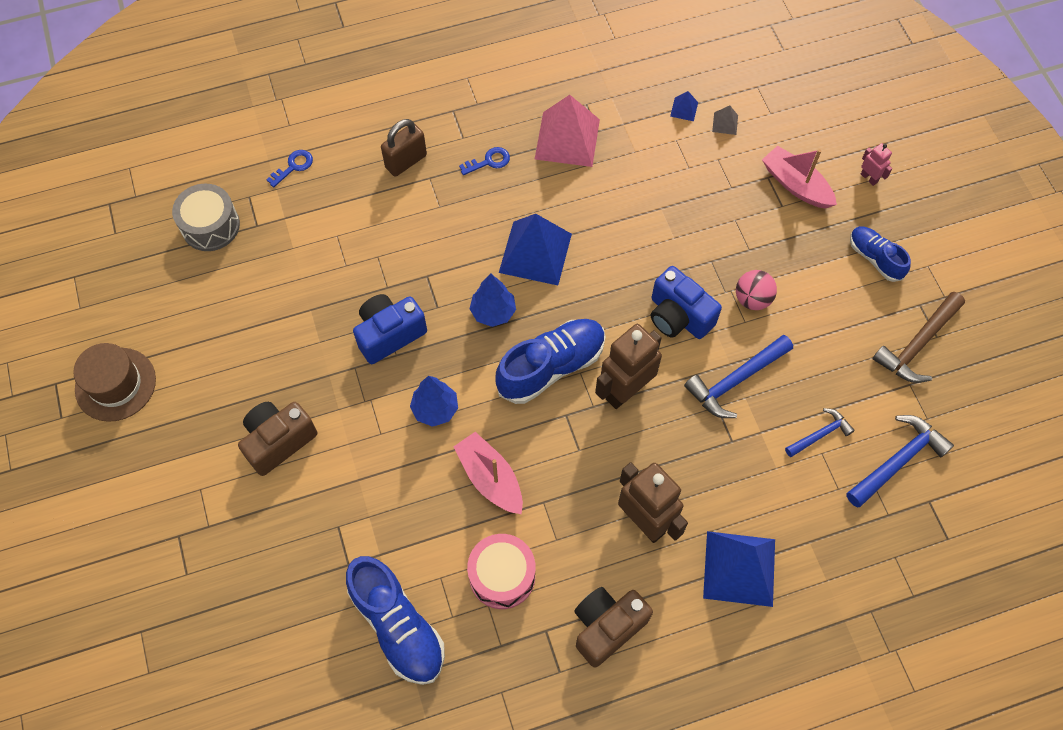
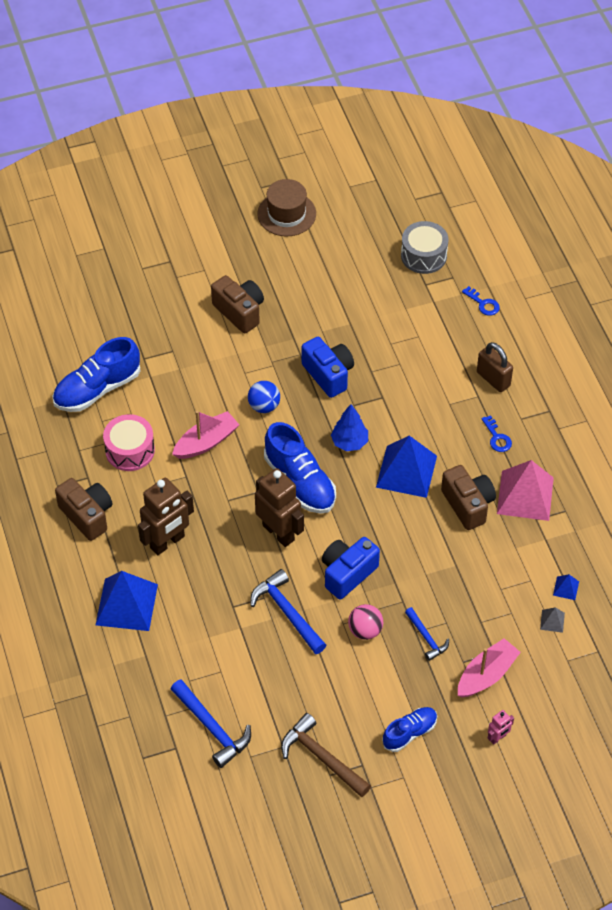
camera: 90 degrees right, 10 degrees down
blue tree [410,376,458,427] -> blue ball [248,381,280,413]
blue hammer [785,408,855,457] -> blue hammer moved to [405,607,449,661]
none -> brown camera [441,465,496,530]

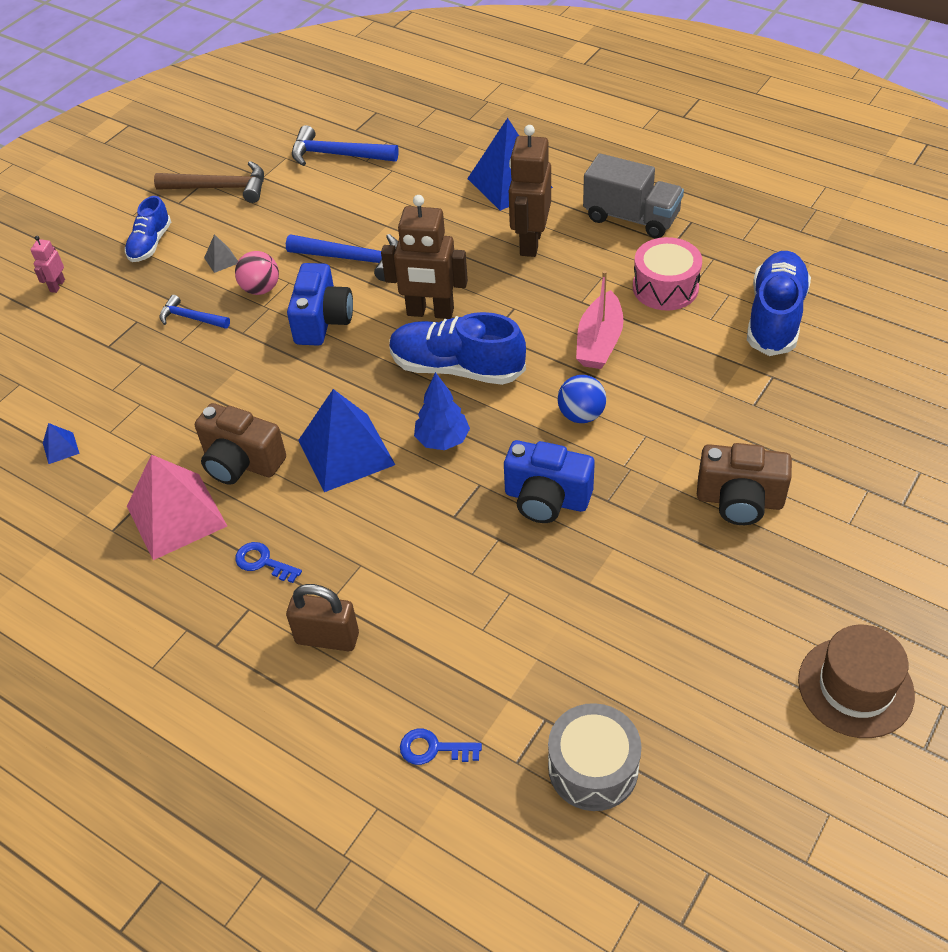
camera: 145 degrees right, 5 degrees down
brown camera [55,478,113,541] -> grey truck [583,153,684,238]
pink boat [458,638,521,698] -> none
grey pyramid [540,607,565,633] -> grey pyramid moved to [204,234,238,273]

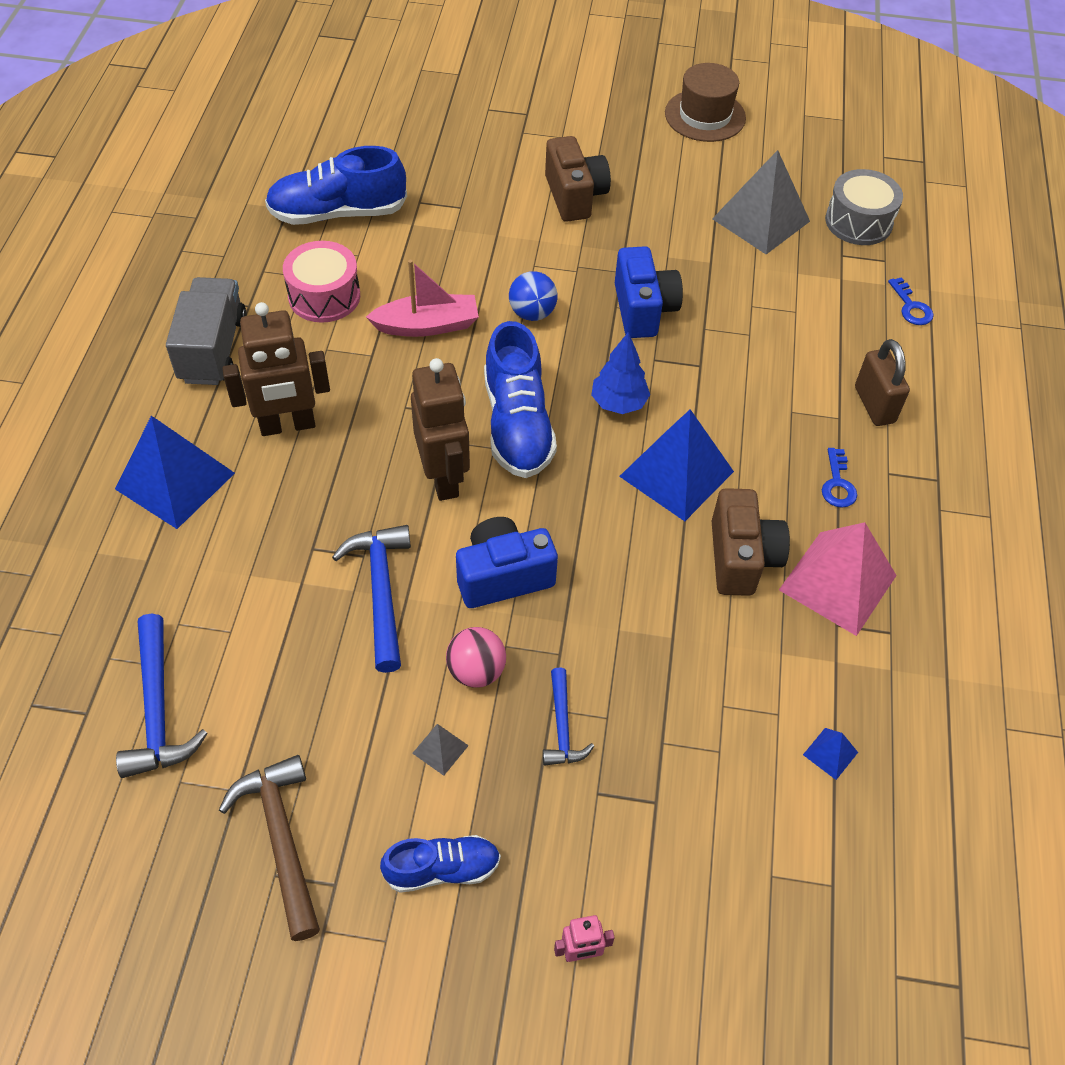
camera: 120 degrees left, 5 degrees up
none -> grey pyramid [712,150,810,254]

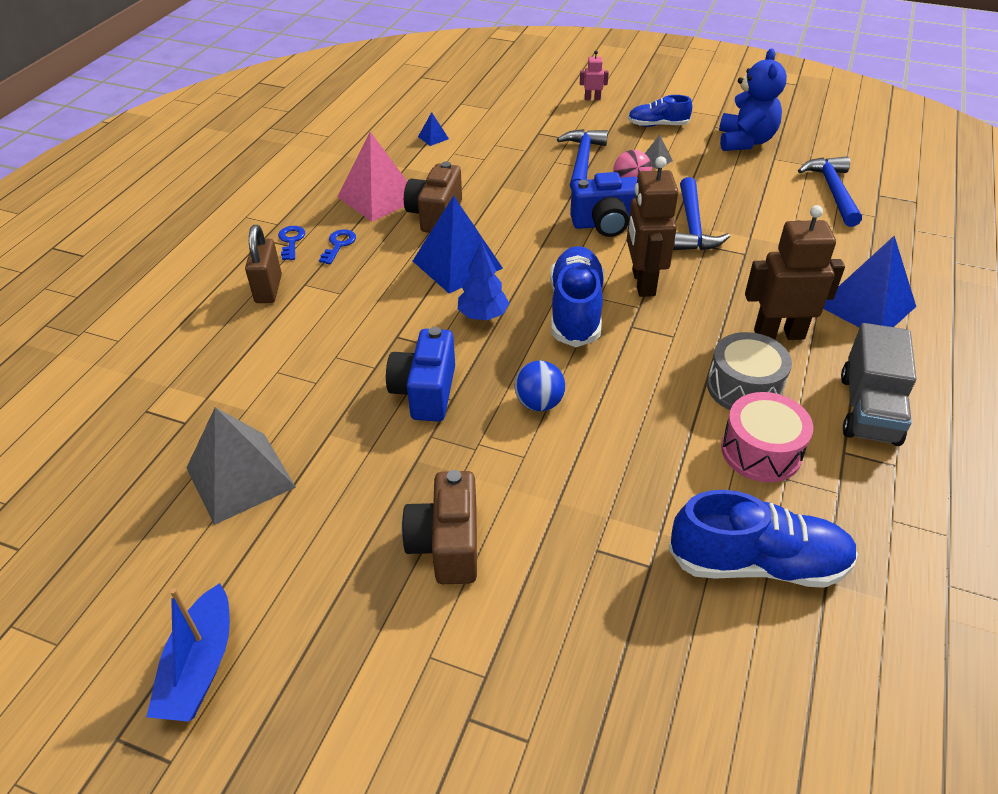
camera: 165 degrees left, 10 degrees down
brown hammer [219,755,320,941] -> blue teddy bear [719,48,787,151]
pink boat [366,260,479,337] -> none
blue hammer [543,668,594,766] -> blue hammer [557,129,608,190], size x1.66
brown hat [665,63,746,142] -> blue boat [147,583,230,722]
grey drum [825,169,903,245] -> grey drum moved to [707,332,792,410]
blue key [888,277,933,325] -> blue key moved to [278,226,305,260]

